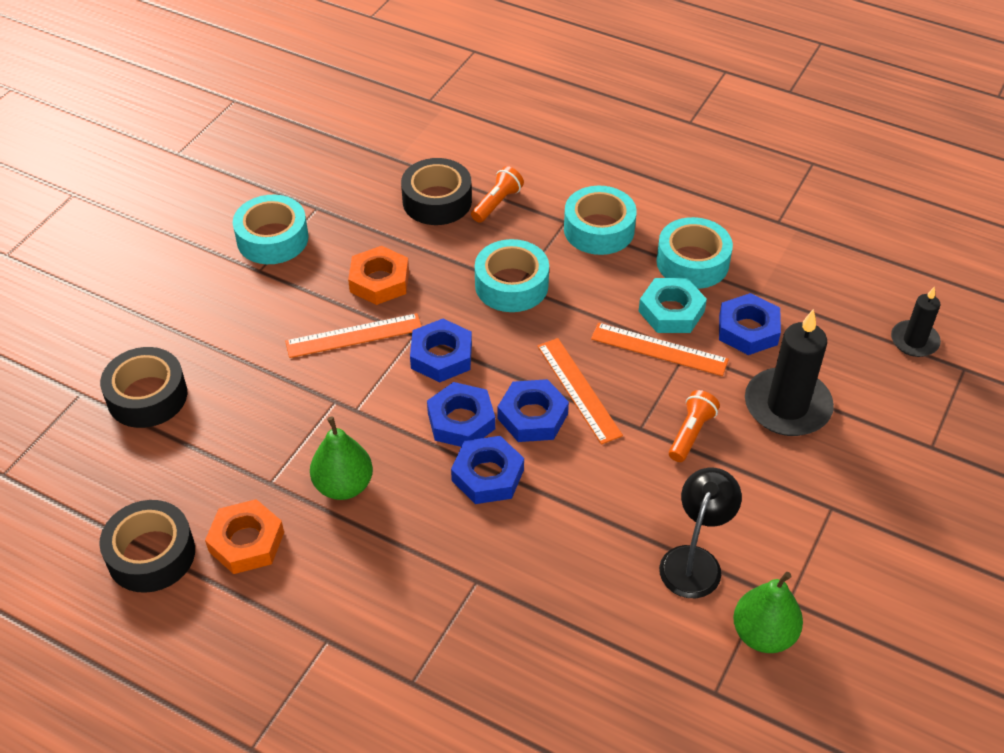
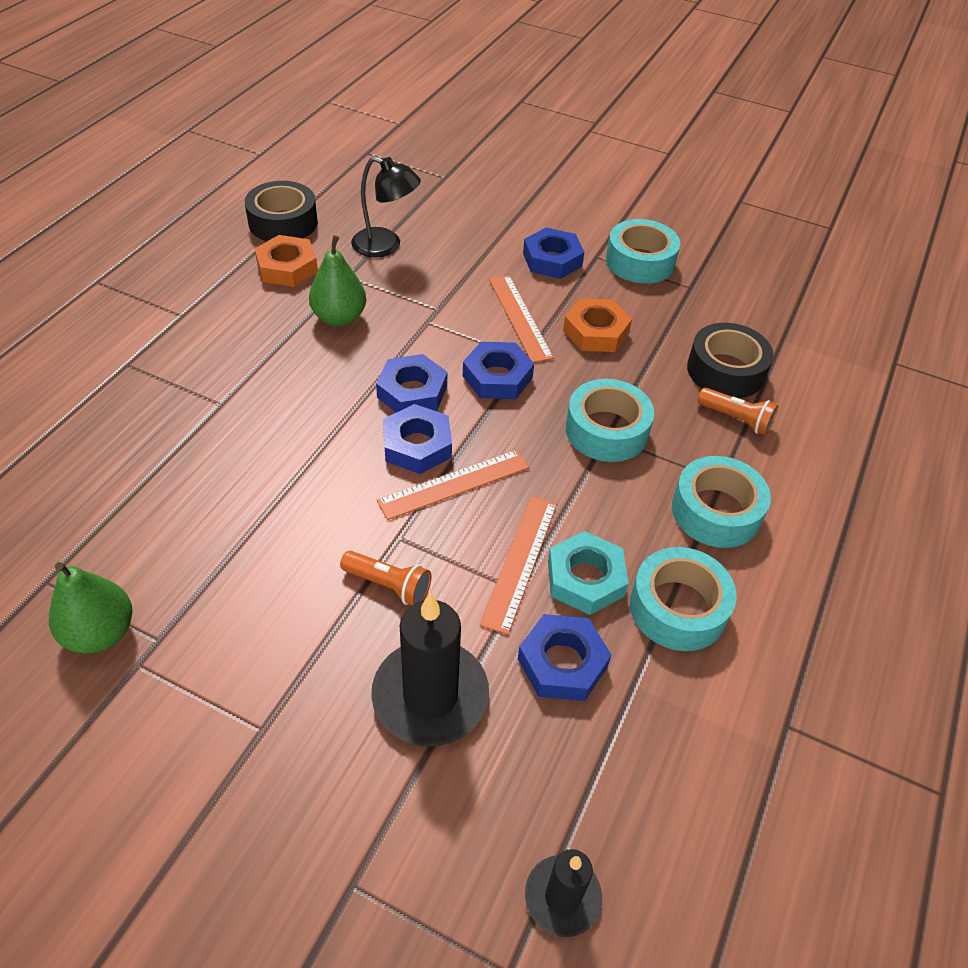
camera: 85 degrees right, 0 degrees up
black tape [100,347,187,428] -> none
blue nut [451,436,524,504] -> blue nut moved to [523,228,584,279]
black lamp [659,468,742,598] -> black lamp moved to [351,156,421,257]

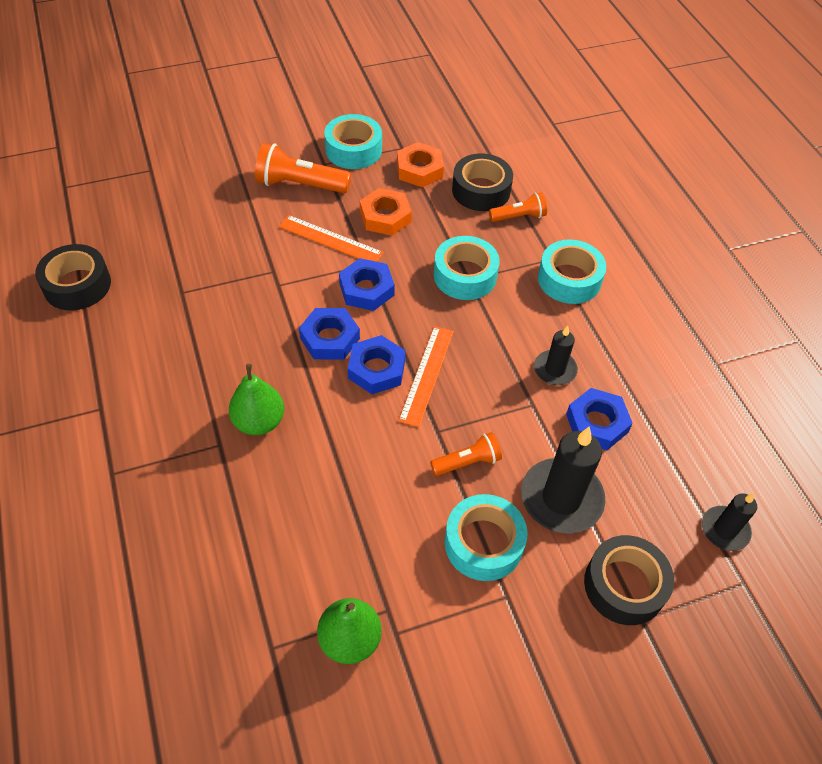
camera: 45 degrees left, 5 degrees up
orange nut [254,235,318,287] -> orange nut moved to [397,142,444,187]
green pear [309,235,366,326] -> green pear moved to [229,364,284,435]
black lamp [351,156,421,257] -> none
orange ruler [480,496,557,635] -> none
blue nut [523,228,584,279] -> orange flashlight [255,143,351,193]
turquoise nut [548,531,629,615] -> black candle [534,326,578,385]
turquoise tape [630,547,737,651] -> turquoise tape moved to [444,494,527,581]
none -> black tape [584,535,674,625]

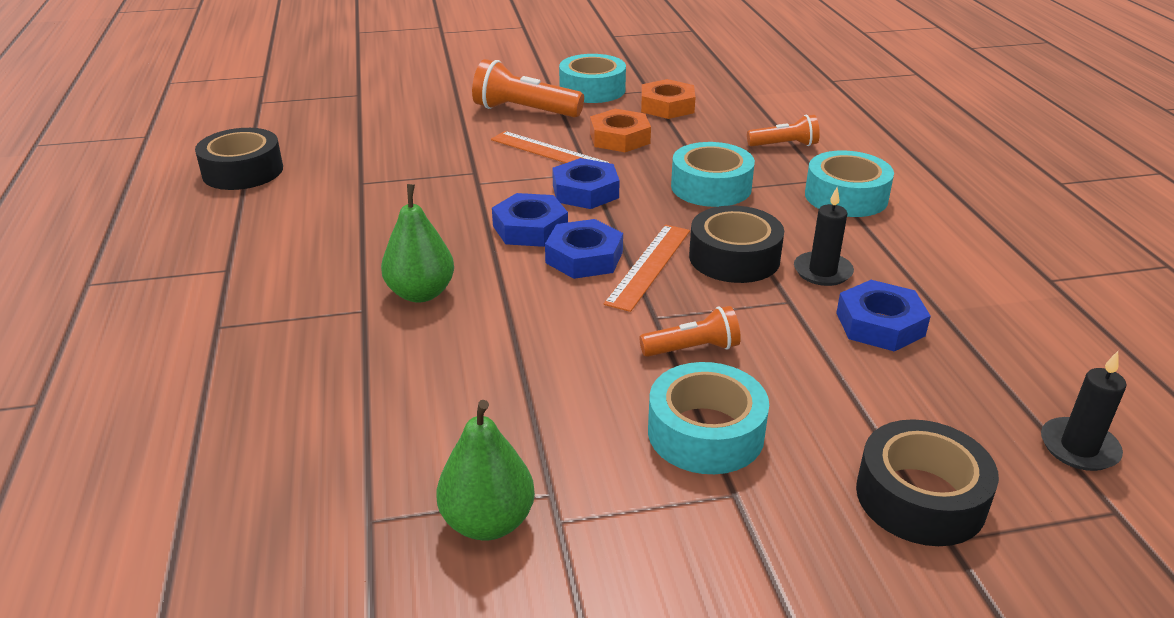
camera: 10 degrees right, 20 degrees down
black tape [452,153,513,211] -> black tape moved to [689,205,784,283]
black candle [521,427,605,534] -> none

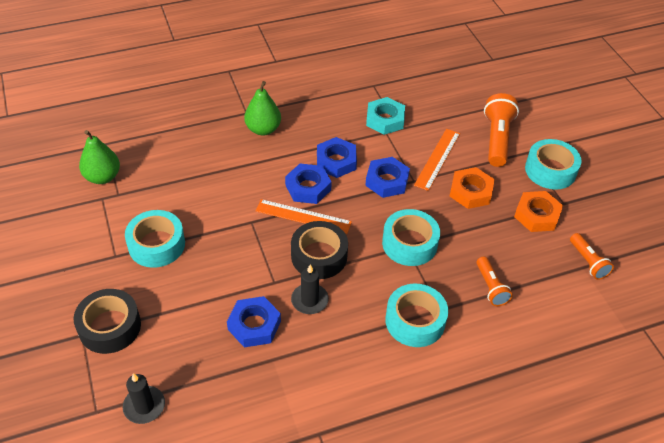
camera: 80 degrees right, 15 degrees up
black tape [195,128,283,190] -> none
orange flashlight [639,306,741,357] -> orange flashlight moved to [570,233,614,280]
none -> turquoise nut [366,97,405,135]

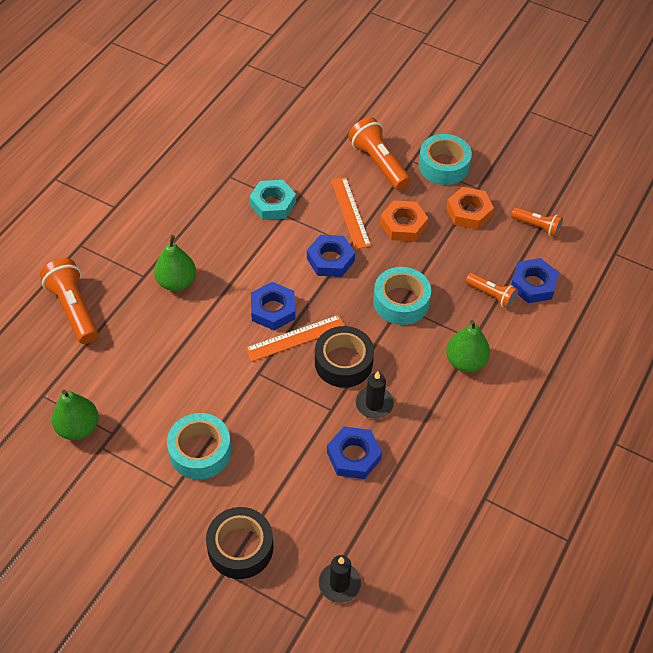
camera: 40 degrees left, 5 degrees up
blue nut [317,137,357,178] -> blue nut moved to [511,258,559,303]
turquoise tape [385,284,448,347] -> green pear [446,320,490,372]
none -> orange flashlight [40,258,98,344]

